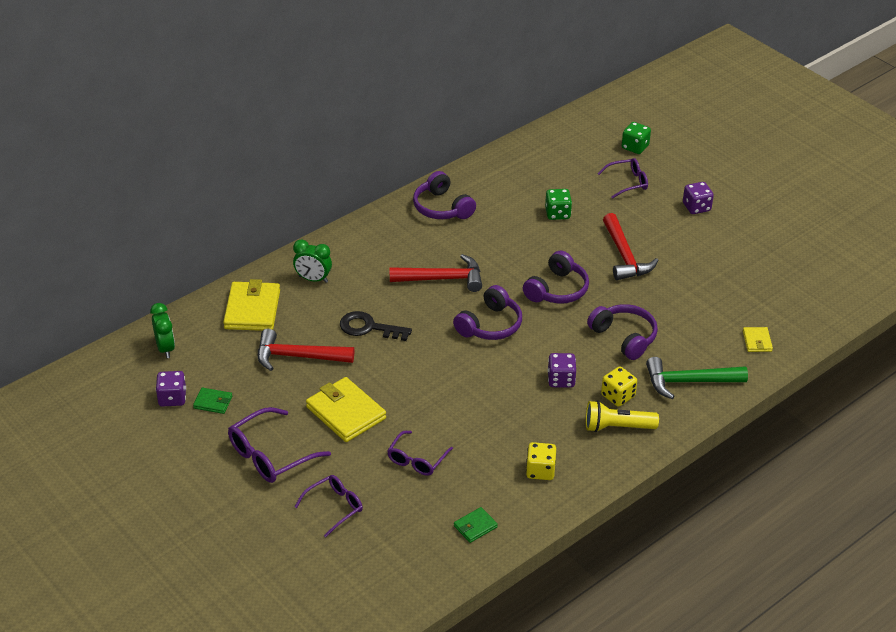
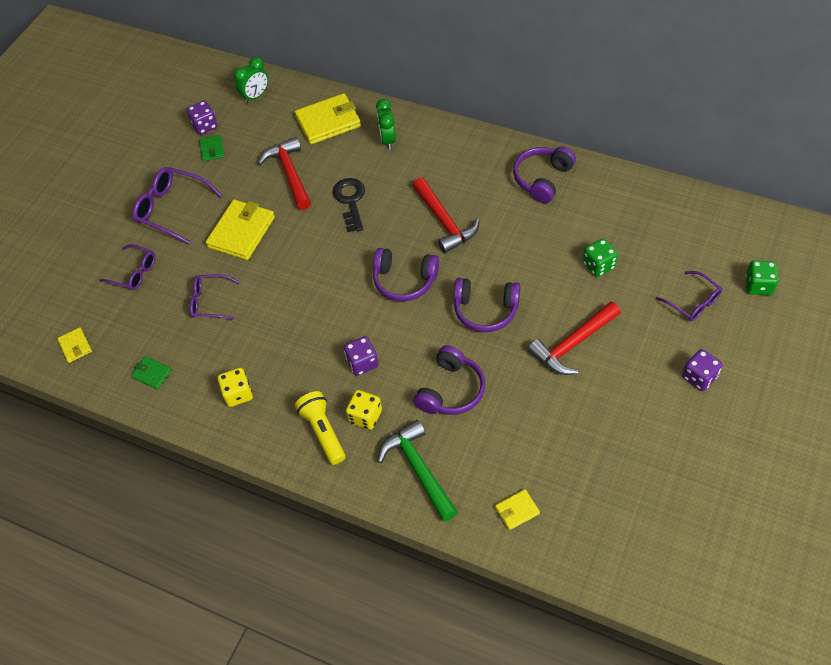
camera: 70 degrees right, 15 degrees up
none -> yellow wallet [57,327,92,363]

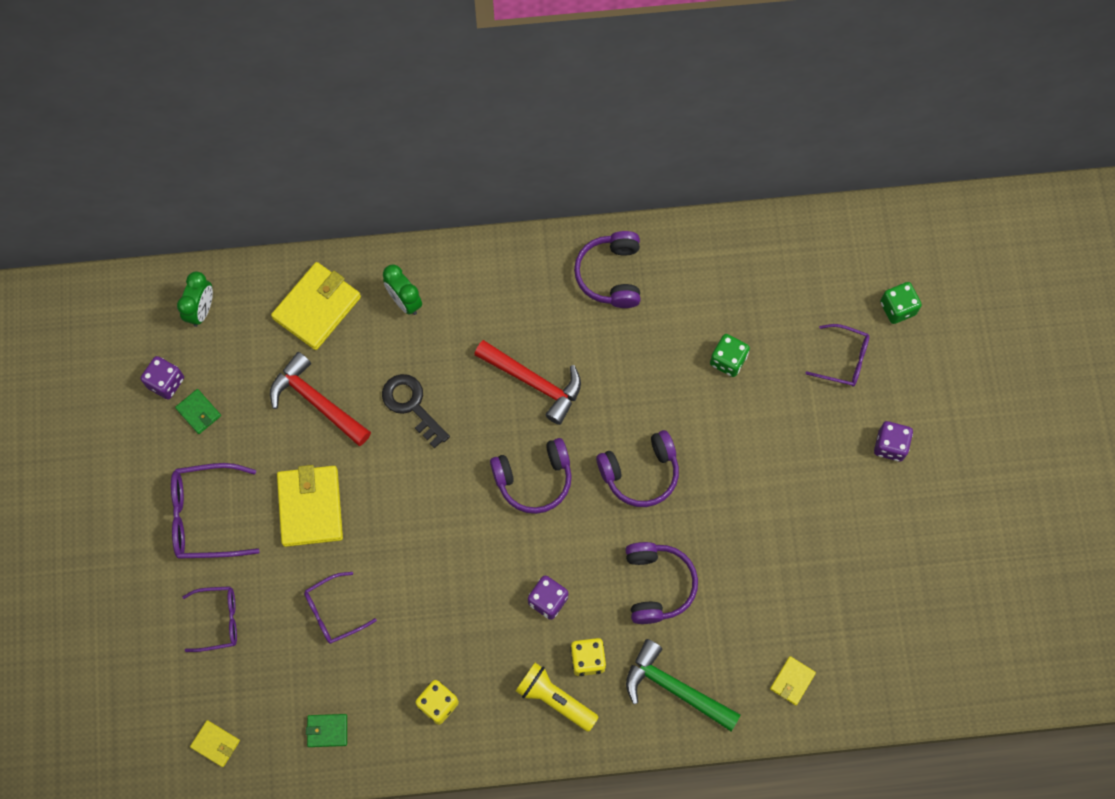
camera: 35 degrees left, 15 degrees up
red hammer [527,301,621,375] -> none

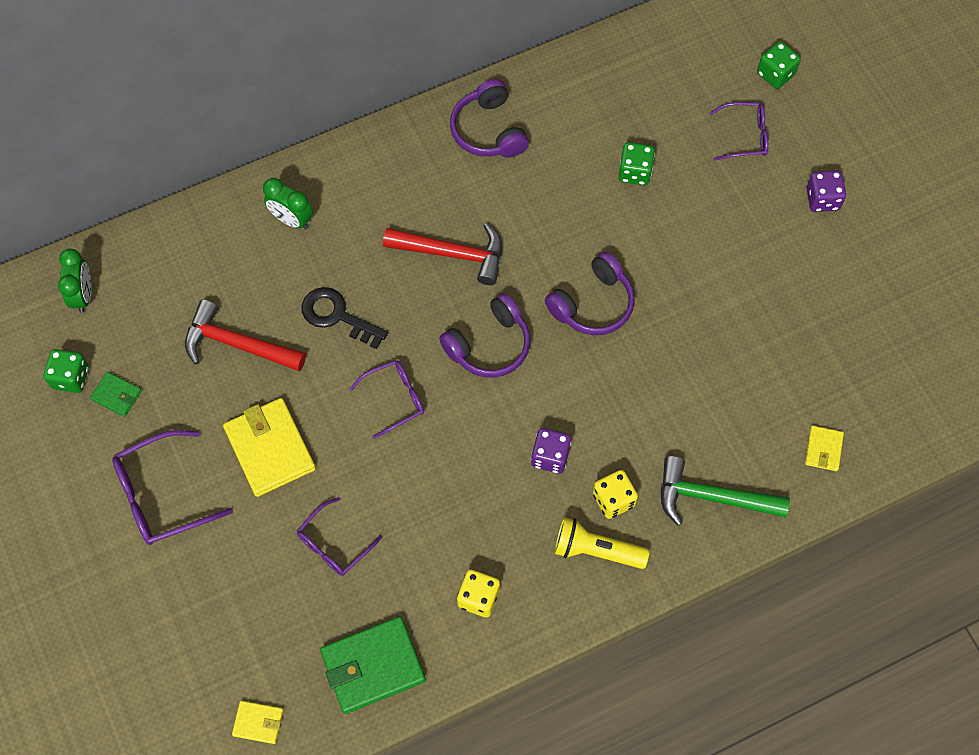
camera: 20 degrees left, 5 degrees down
purple dice [140,356,184,399] -> green dice [43,349,89,393]
purple glasses [183,586,237,652] -> purple glasses moved to [350,360,424,439]
yellow wallet [271,262,361,350] -> none
green wallet [306,714,347,747] -> green wallet [320,617,426,714], size x2.00
purple headphones [625,542,698,624] -> none

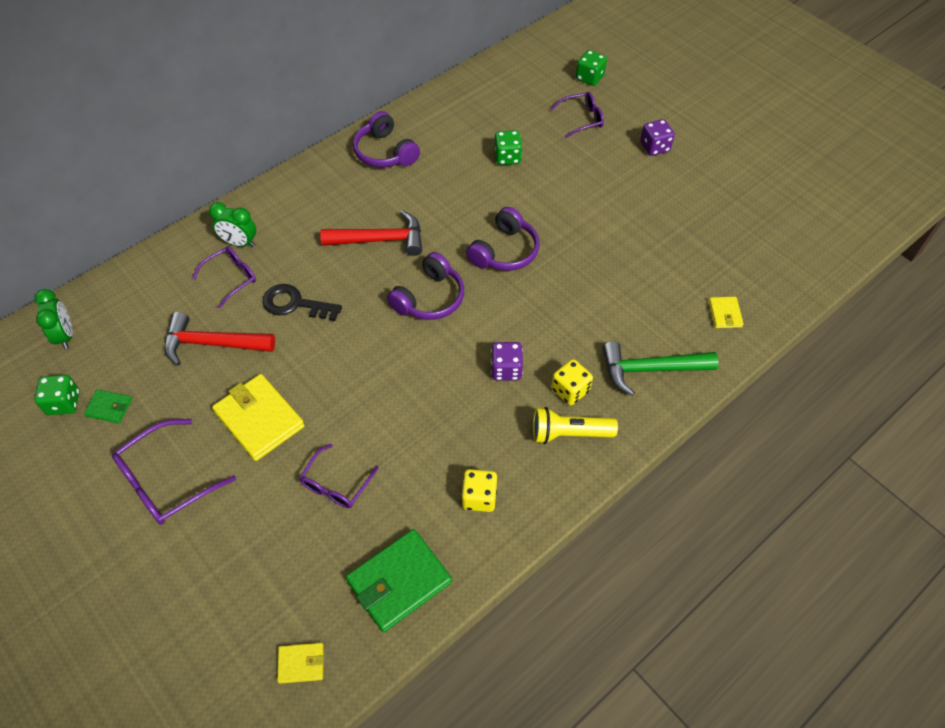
camera: 15 degrees left, 10 degrees down
purple glasses [350,360,424,439] -> purple glasses moved to [192,247,256,308]

